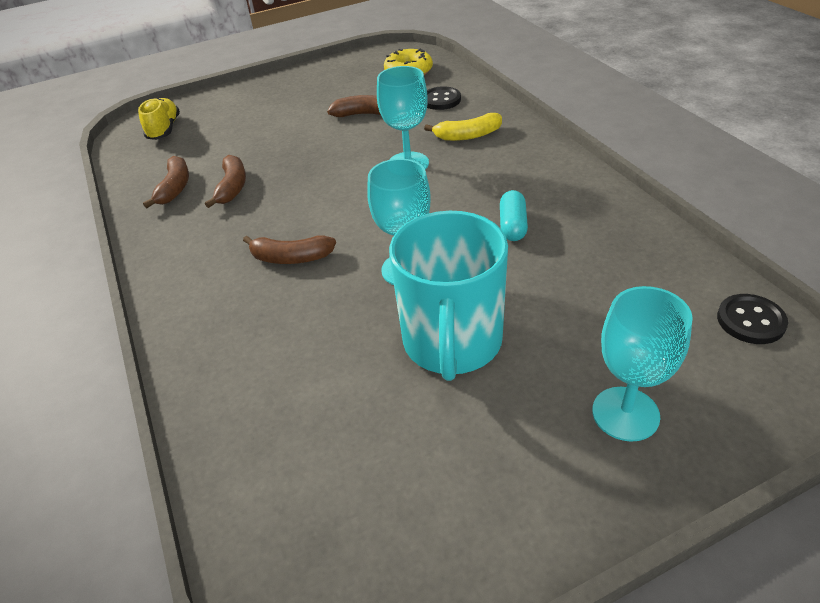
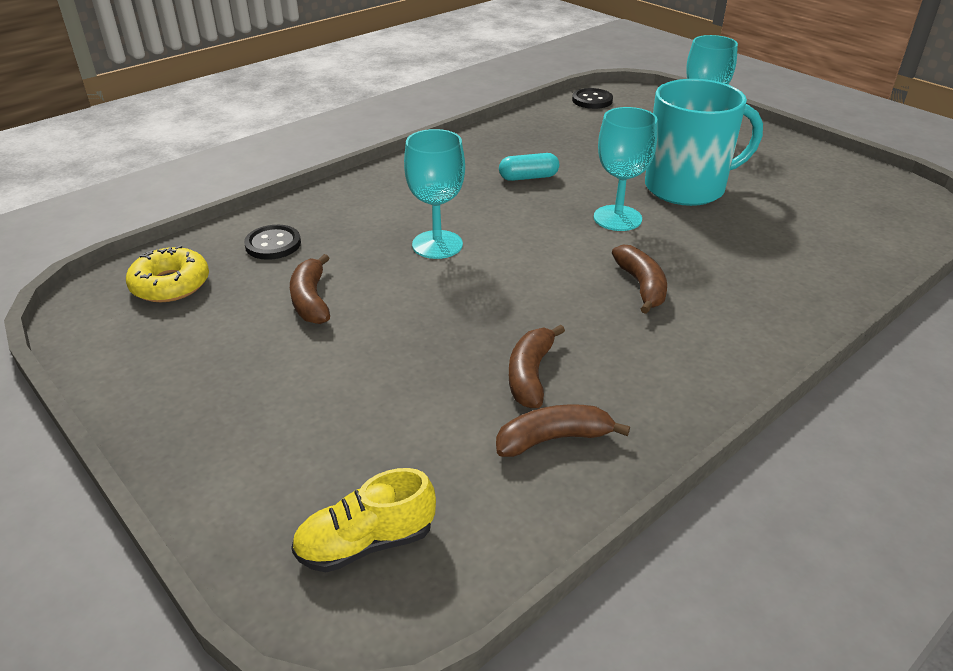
camera: 110 degrees left, 5 degrees down
brown banana [205,155,246,208] -> brown banana turned 60 degrees counterclockwise [509,325,565,408]
yellow banana [424,113,502,141] -> none

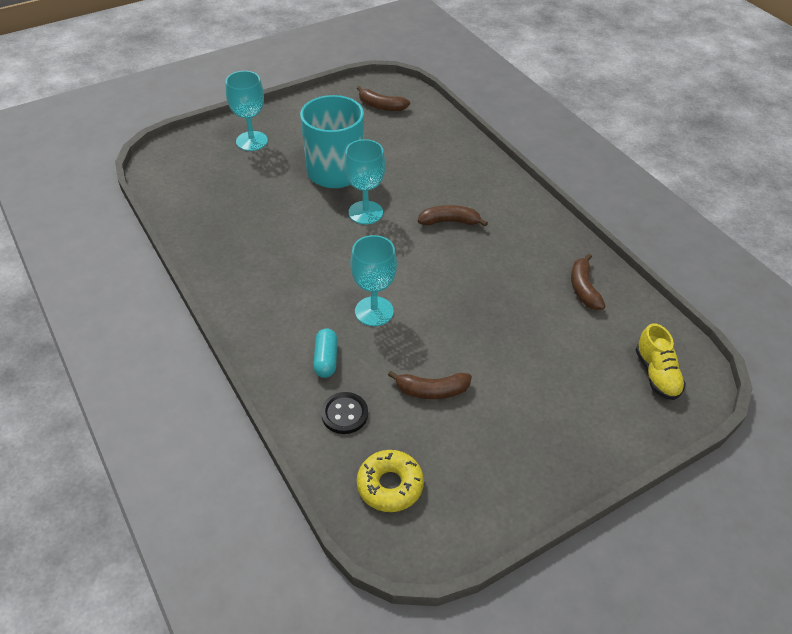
camera: 80 degrees left, 10 degrees up
turquoise capsule [499,153,559,181] -> turquoise capsule moved to [313,328,338,378]
brown banana [509,325,565,408] -> brown banana moved to [357,86,410,111]
black button [572,88,613,109] -> none

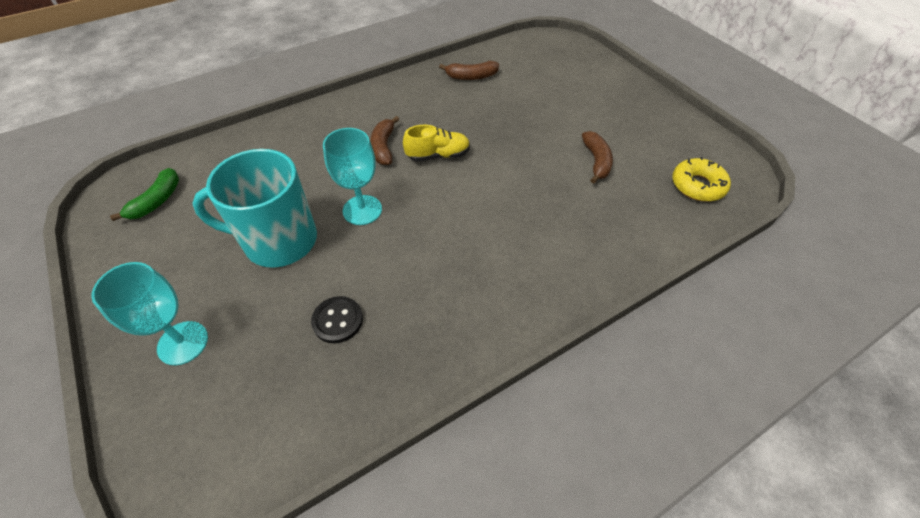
camera: 90 degrees left, 5 degrees up
turquoise capsule [313,328,338,378] -> none
black button [321,392,368,434] -> black button moved to [311,296,363,343]
turquoise goblet [350,235,397,326] -> none
brown banana [357,86,410,111] -> green banana [110,168,179,221]
yellow shoe [636,323,686,400] -> yellow shoe moved to [403,124,470,162]

